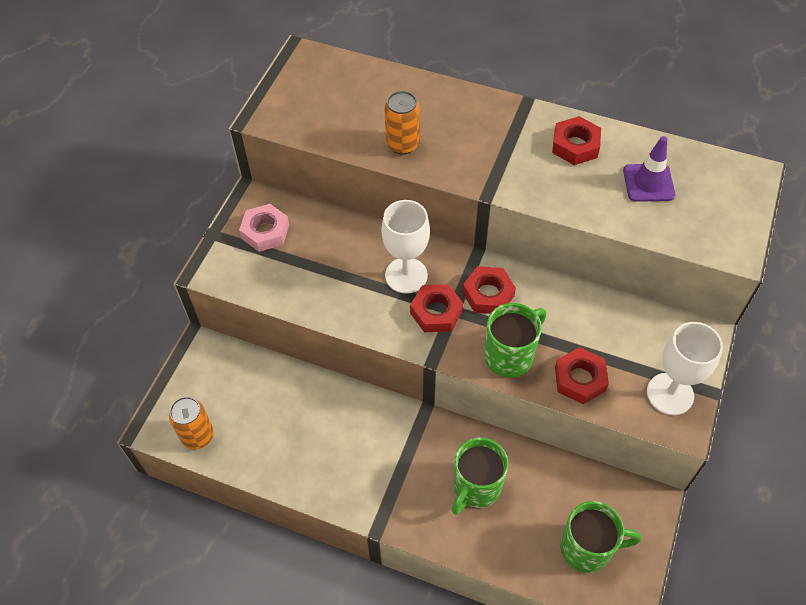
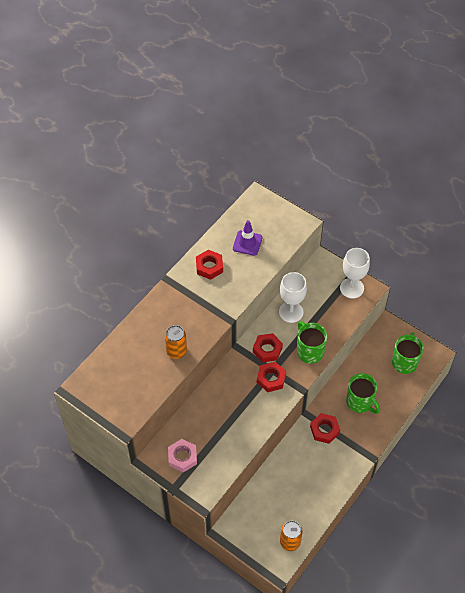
camera: 75 degrees left, 0 degrees up
white goblet [381,200,430,294] -> white goblet moved to [279,272,307,323]
red nut [555,347,609,404] -> red nut moved to [310,413,340,444]

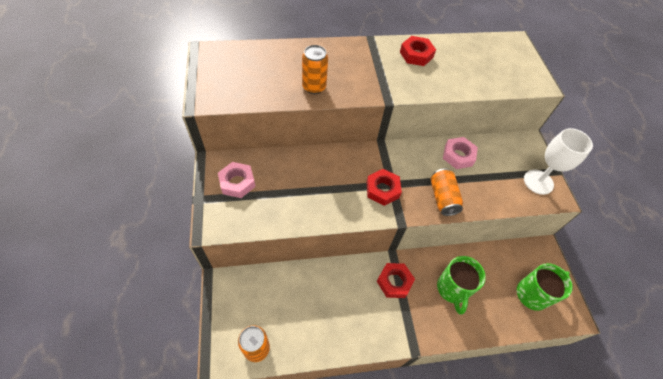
camera: 40 degrees right, 0 degrees up
purple traffic cone [233,220,262,256] -> none
red nut [253,333,283,362] -> none
white goblet [279,272,307,323] -> pink nut [443,137,478,169]
green mug [297,321,327,364] -> orange can [431,168,463,216]

